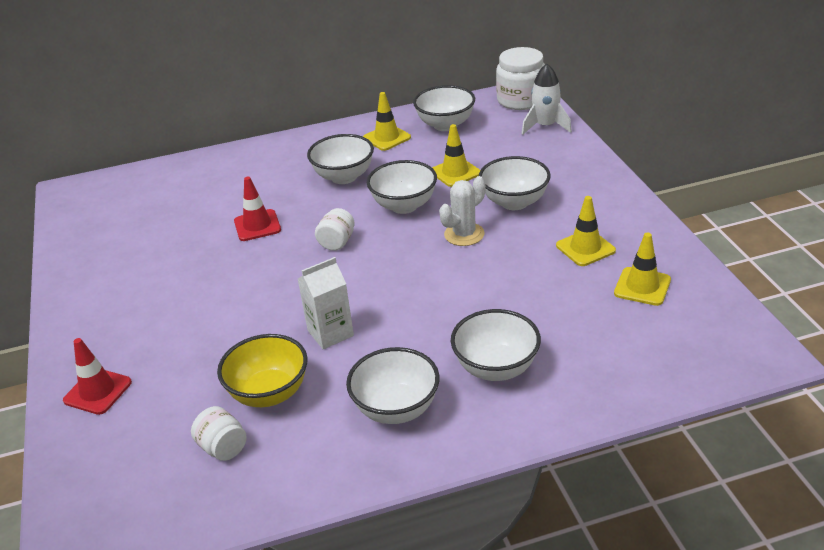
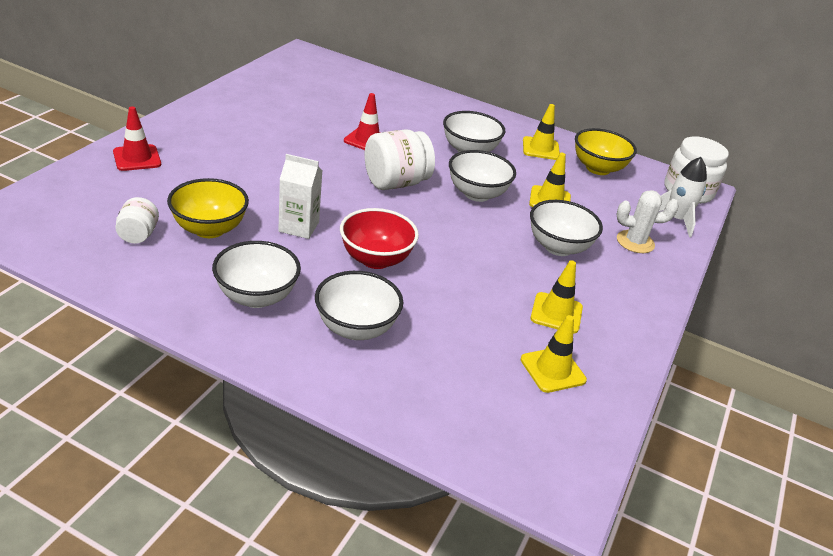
camera: 35 degrees right, 0 degrees up
white jar [315,208,355,251] -> white jar [365,129,435,190], size x1.81
white bowl [413,85,475,131] -> yellow bowl [575,128,637,175]
white cactus [439,176,486,246] -> white cactus moved to [616,190,679,253]
none -> red bowl [340,208,419,269]

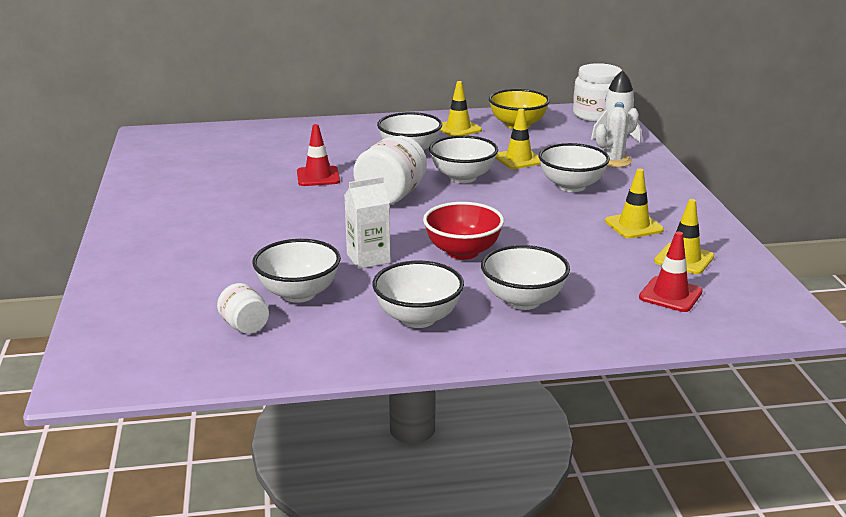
camera: 30 degrees left, 10 degrees down
red traffic cone [113,106,161,171] -> red traffic cone moved to [639,231,703,312]
yellow bowl [167,178,249,238] -> white bowl [252,239,341,303]

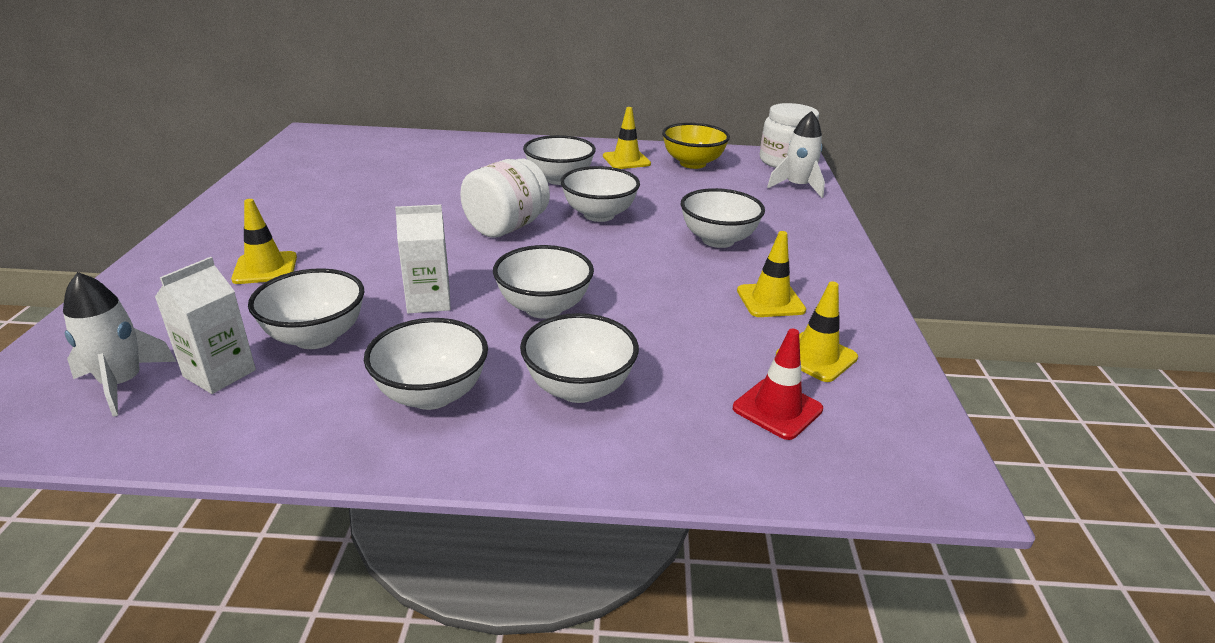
camera: 10 degrees right, 5 degrees up
white jar [217,283,269,334] -> white carton [155,257,256,394]
red traffic cone [297,124,340,186] -> none
red bowl [423,202,504,260] -> white bowl [493,245,594,319]
yellow traffic cone [495,109,541,169] -> yellow traffic cone moved to [231,199,297,284]
white cactus [595,107,639,168] -> none
none -> white rocket [63,272,176,417]

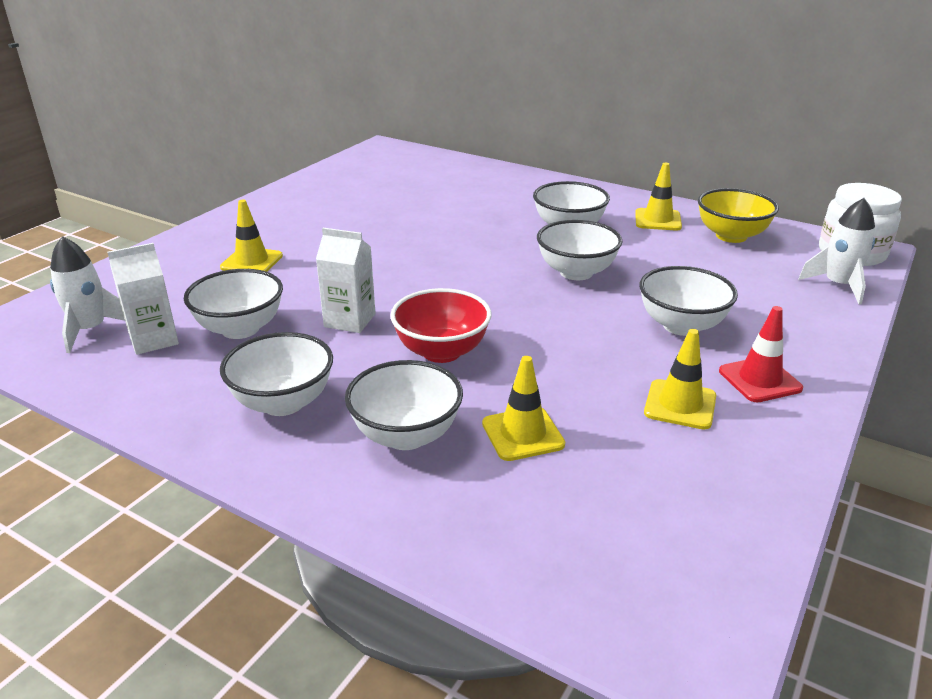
camera: 30 degrees right, 0 degrees up
white jar [460,159,550,238] -> none
white bowl [493,245,594,319] -> red bowl [390,288,492,363]
red traffic cone [733,329,823,440] -> red traffic cone moved to [719,306,803,402]
yellow traffic cone [776,281,858,382] -> yellow traffic cone moved to [482,356,565,461]

